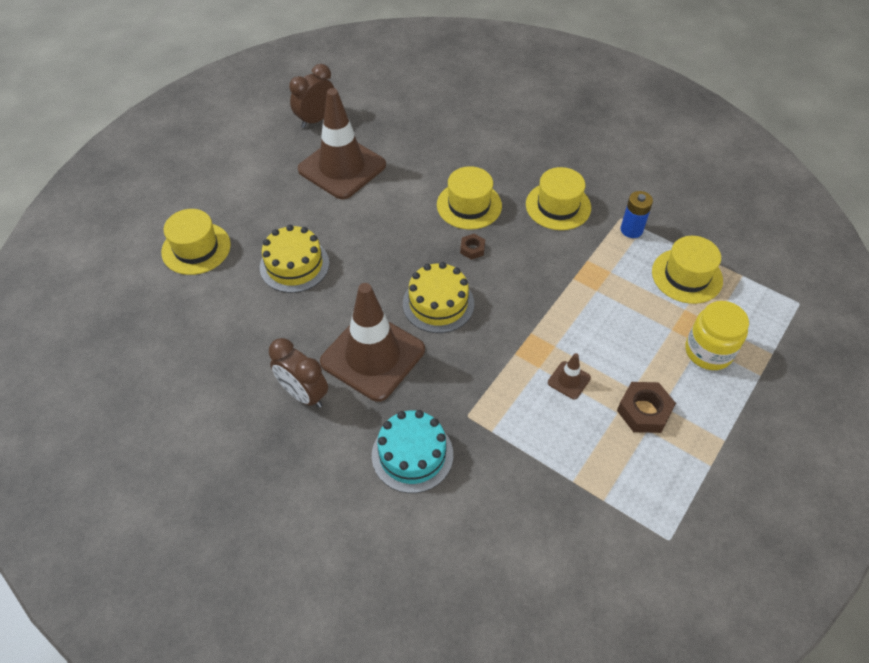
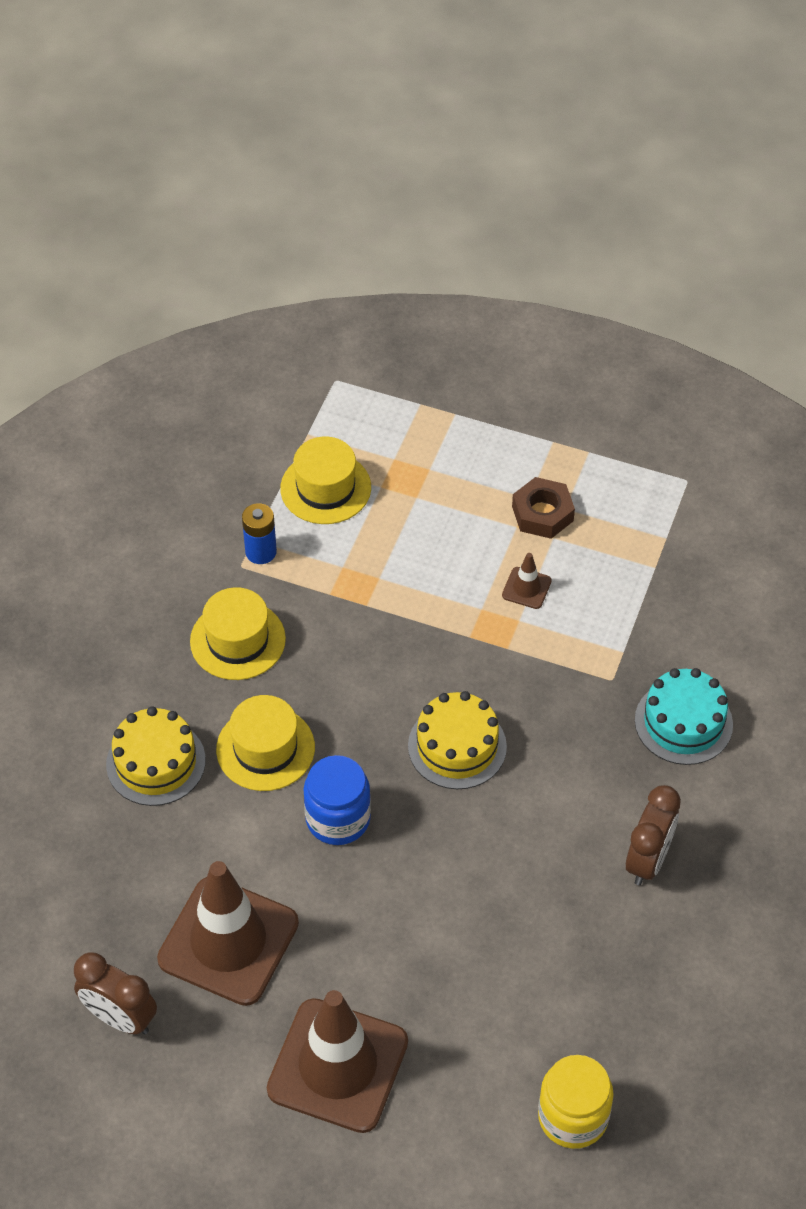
camera: 105 degrees left, 0 degrees up
yellow hat [161,209,231,275] -> none
yellow cake [260,225,329,293] -> yellow cake moved to [106,706,206,806]
brown traffic cone [320,283,425,402] -> brown traffic cone moved to [267,990,408,1133]
brown nut [460,234,485,260] -> none
yellow jar [685,301,749,370] -> yellow jar moved to [538,1055,614,1149]
none -> blue jar [304,755,371,845]

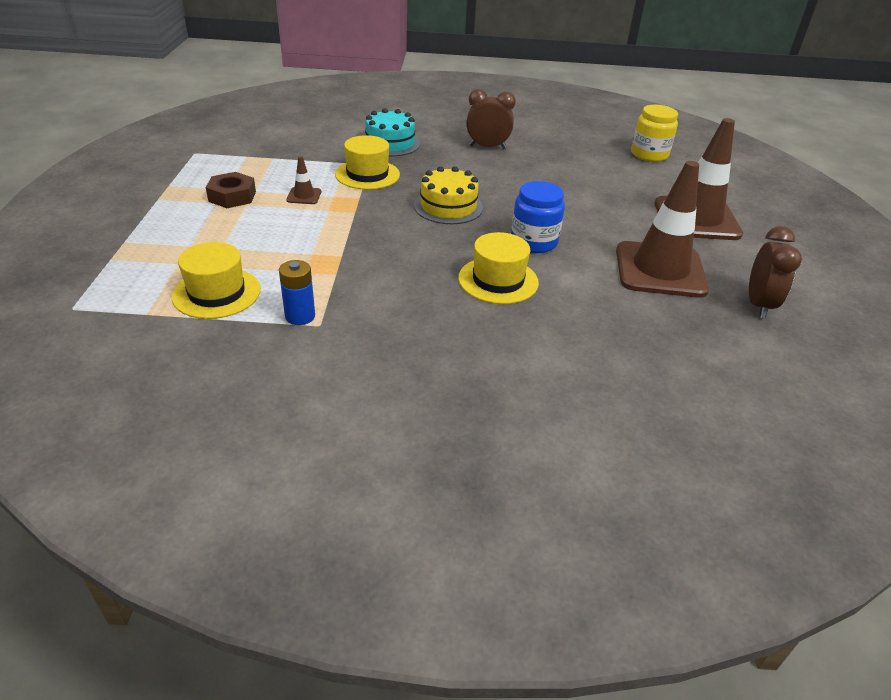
camera: 110 degrees left, 15 degrees down
yellow cake [106,706,206,806] -> none
yellow hat [190,587,286,680] -> yellow hat moved to [335,135,400,190]

